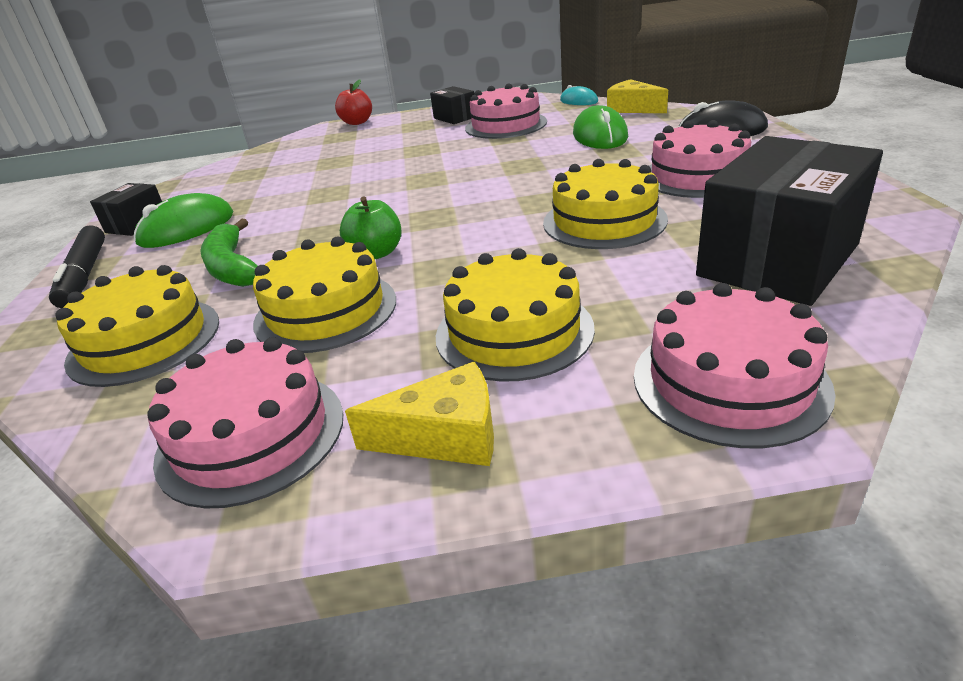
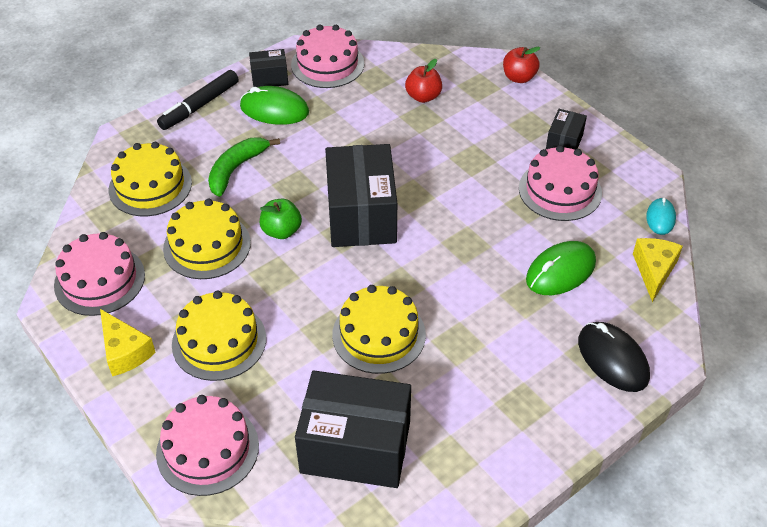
camera: 55 degrees right, 15 degrees up
pink cake [649,120,751,198] -> pink cake moved to [291,25,364,88]
none -> black box [325,144,397,247]
none -> red apple [405,59,442,103]

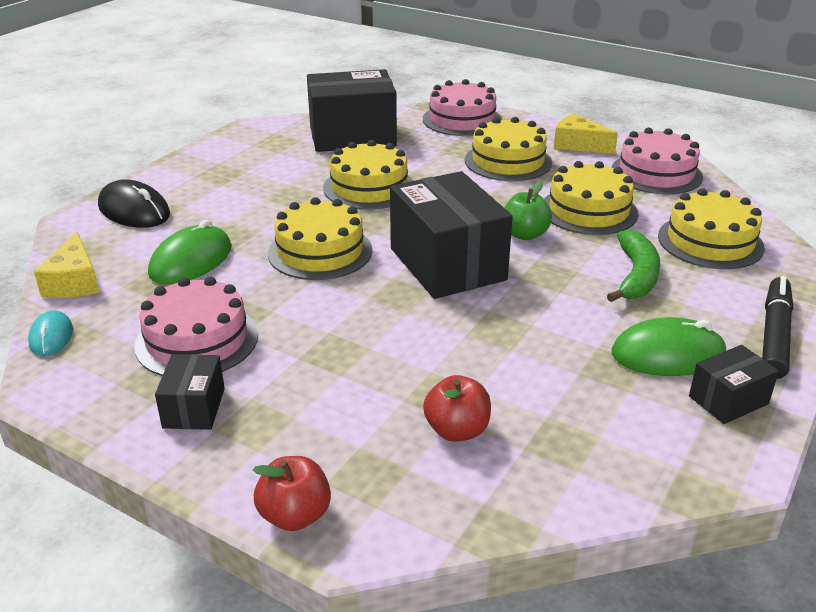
camera: 160 degrees right, 15 degrees down
pink cake [291,25,364,88] -> none
none -> yellow cake [268,197,372,280]

